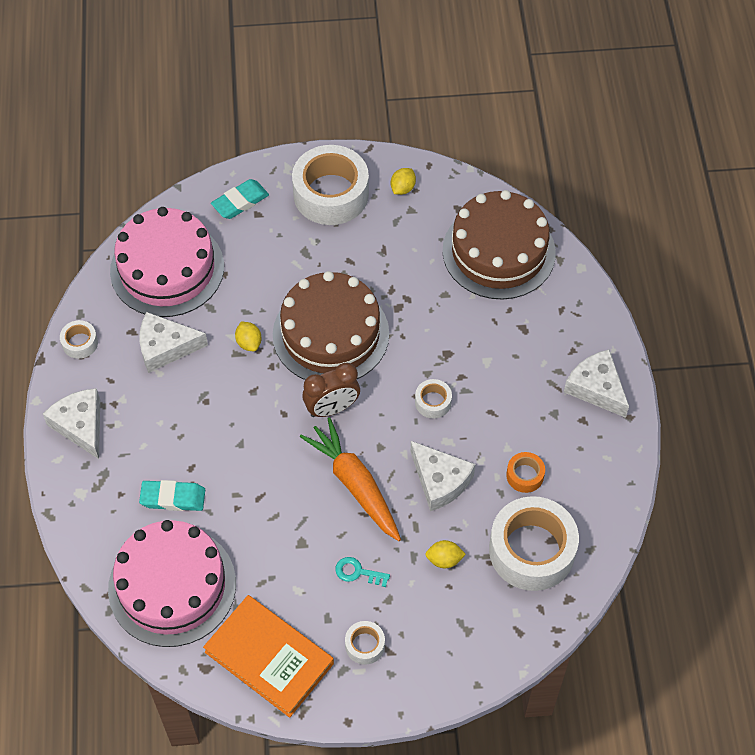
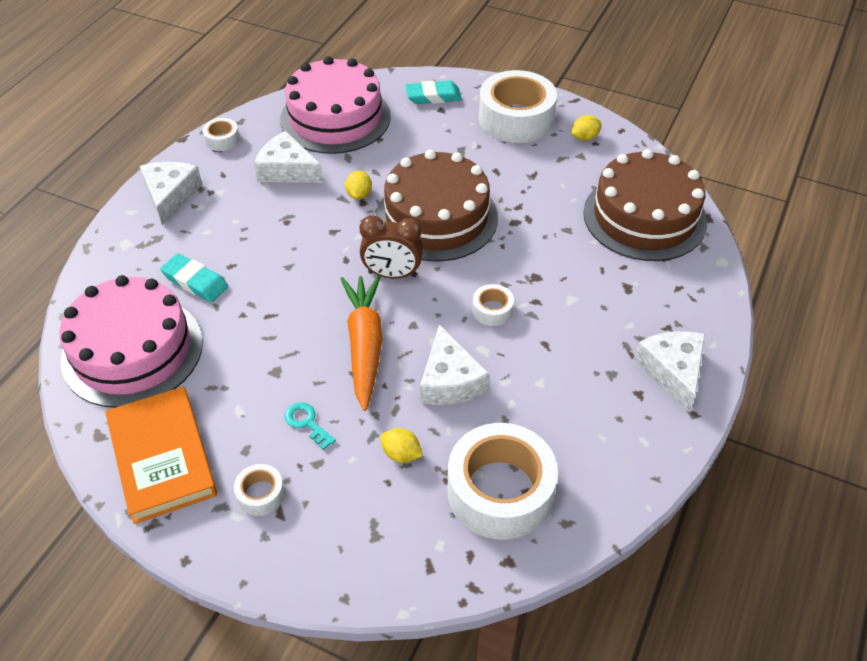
camera: 30 degrees right, 10 degrees down
orange tape [506,452,545,493] -> none

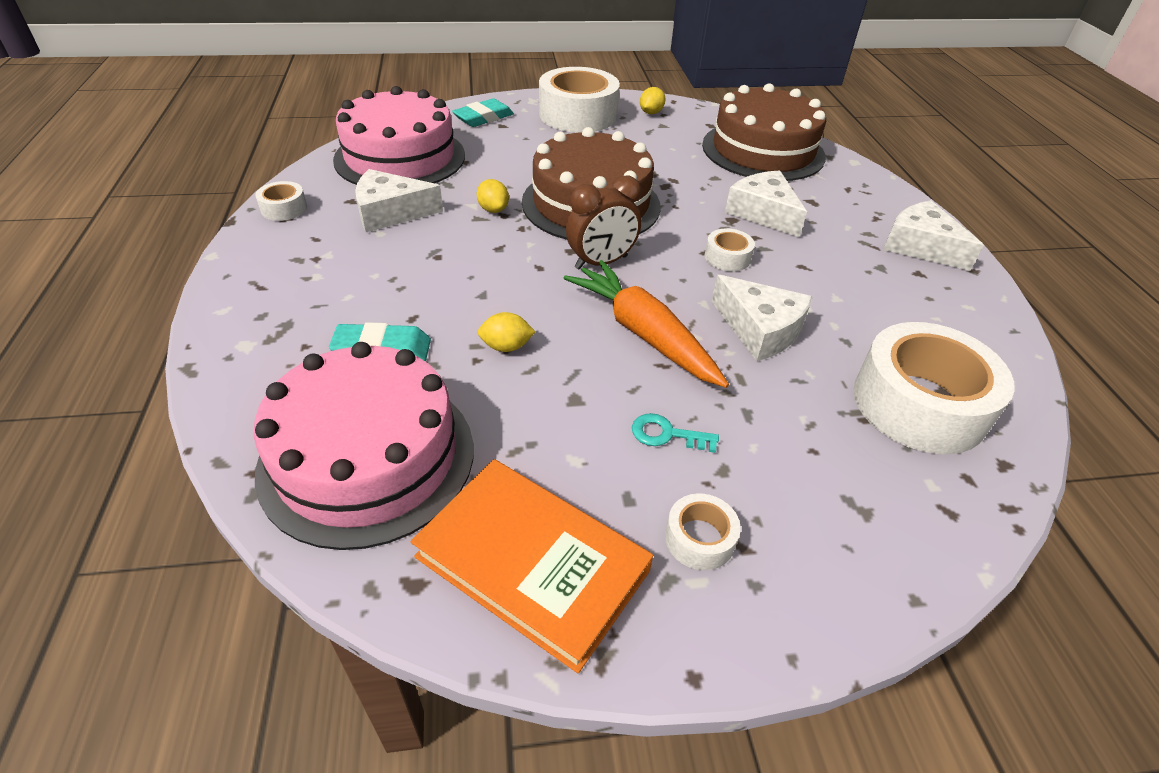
camera: 35 degrees left, 5 degrees down
white cheese [140,162,202,226] -> white cheese moved to [725,170,807,237]
yellow lemon [380,428,423,463] -> yellow lemon moved to [477,312,535,352]

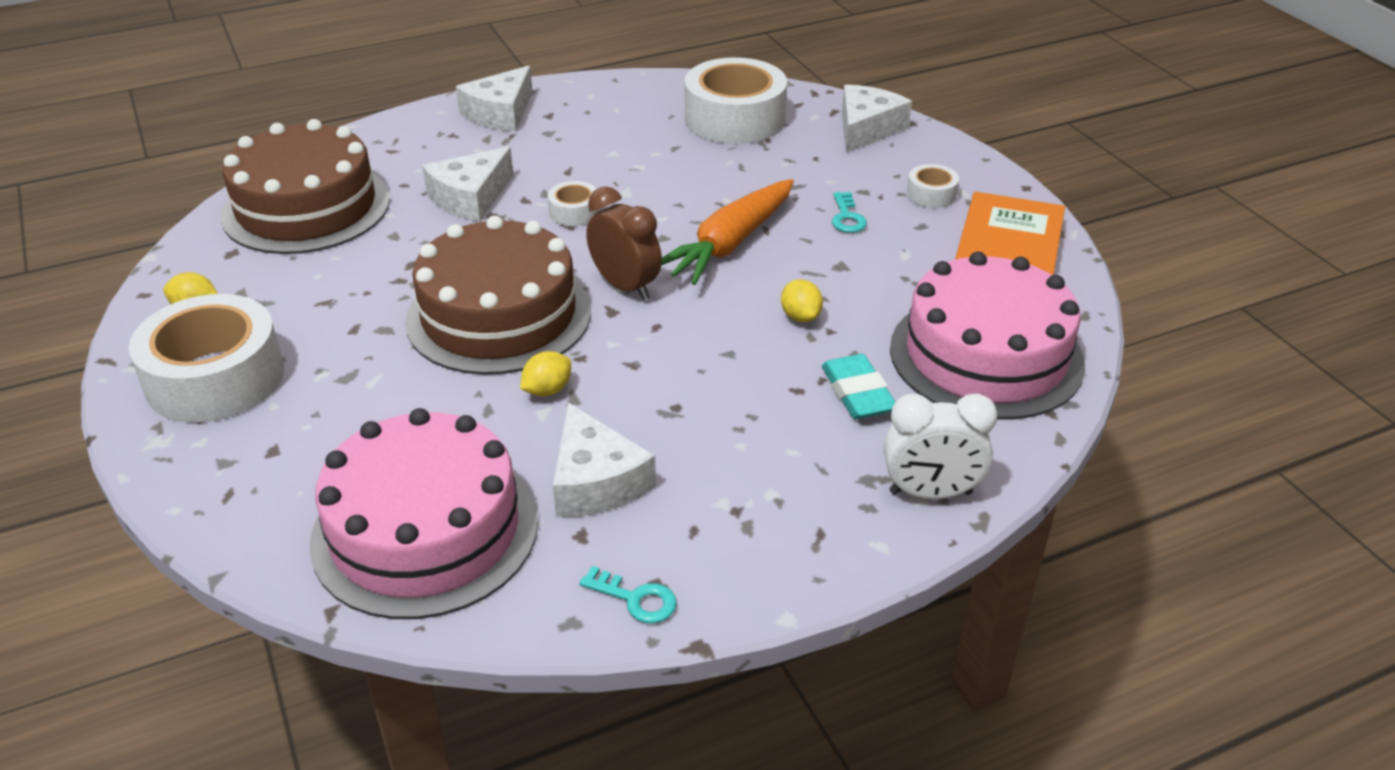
camera: 105 degrees left, 5 degrees down
white tape [255,181,307,221] -> turquoise key [579,566,677,623]
turquoise eraser [452,98,514,127] -> none
white cheese [712,275,813,361] -> white cheese moved to [842,84,912,153]
none -> white clock [884,394,997,499]

